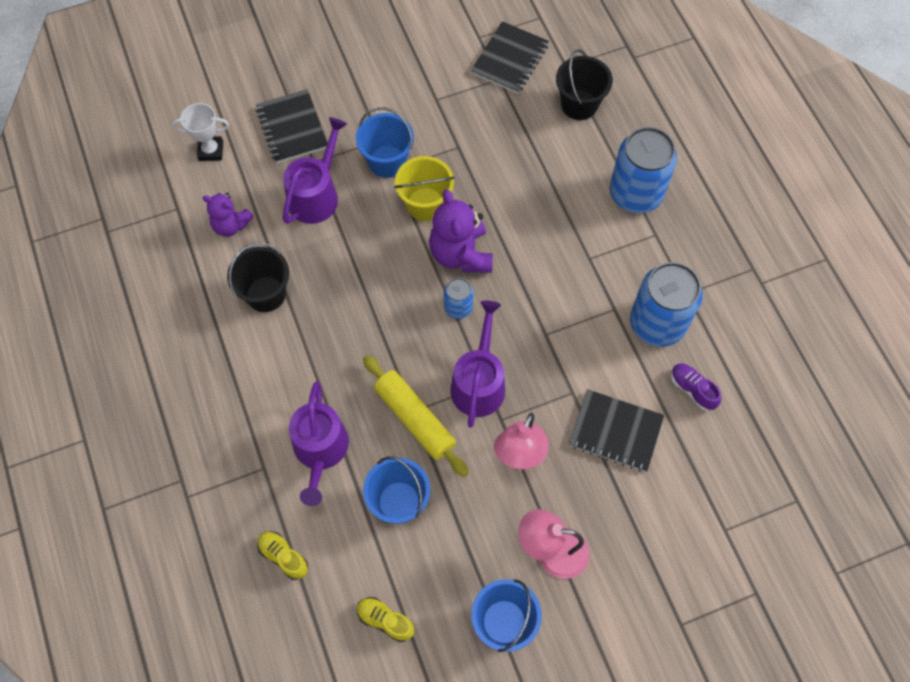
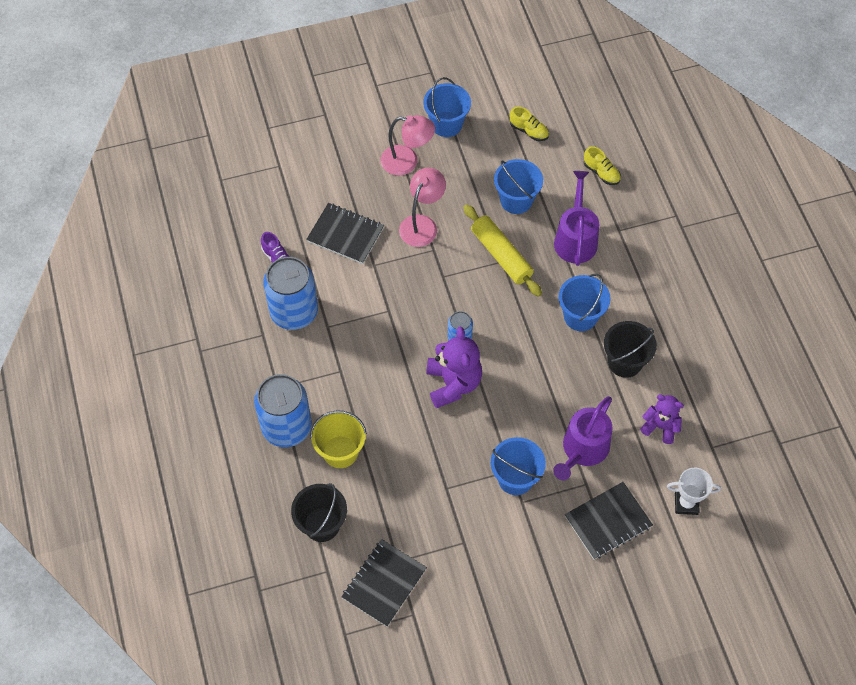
camera: 175 degrees left, 5 degrees down
black notebook [256,89,327,163] -> black notebook turned 75 degrees clockwise [565,482,653,559]
yellow bucket [394,156,455,221] -> yellow bucket moved to [310,411,367,468]
purple watering can [450,301,505,427] -> none
none -> blue bucket [559,274,610,331]

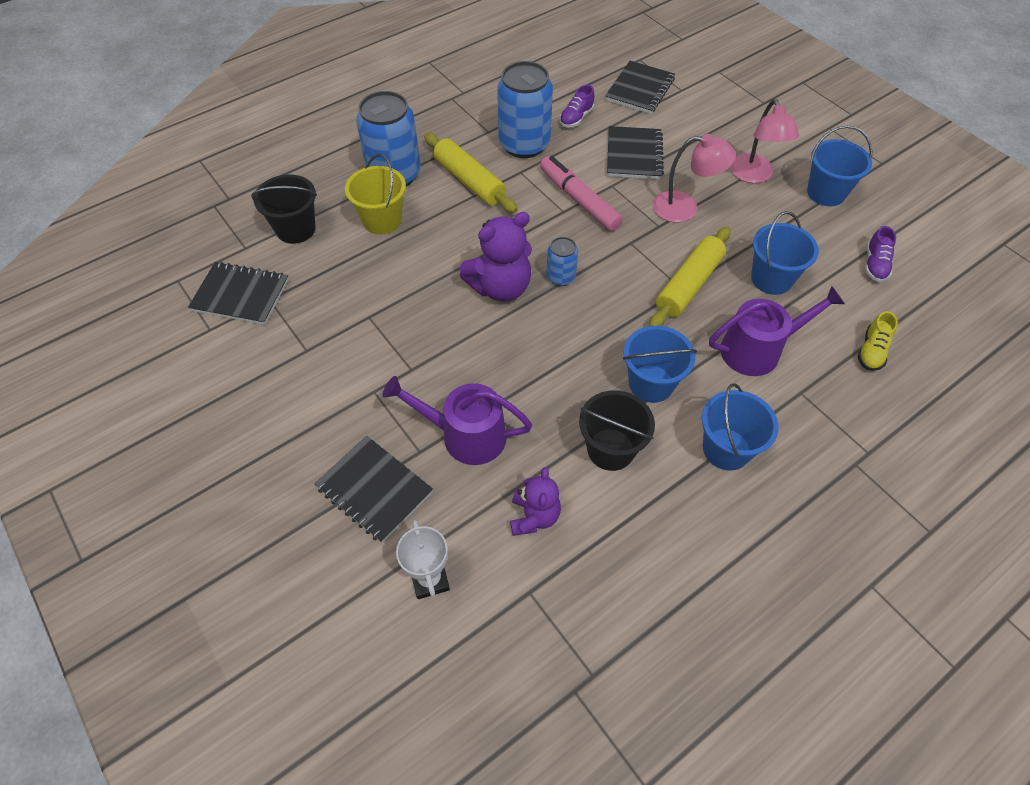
camera: 70 degrees right, 5 degrees down
blue bucket [491,437,546,495] -> blue bucket moved to [702,383,779,471]
yellow shoe [510,107,549,141] -> purple shoe [865,226,896,282]
none -> yellow rolling pin [424,133,518,213]
none -> pink marker [540,156,623,231]
none -> black notebook [605,61,675,114]

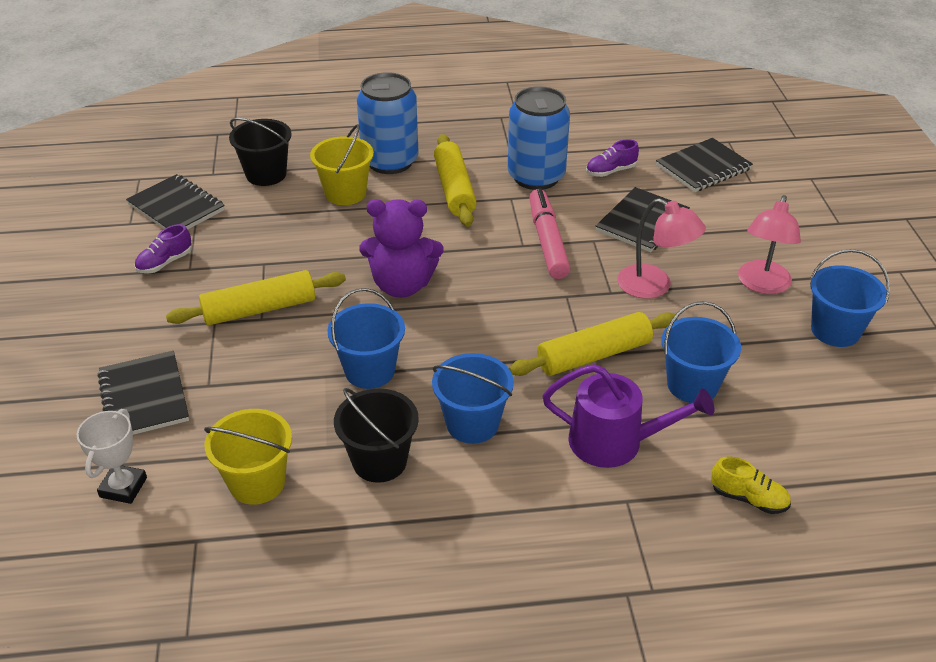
camera: 30 degrees right, 15 degrees down
purple watering can [383,376,532,465] -> none
purple teddy bear [510,467,561,536] -> yellow bucket [204,409,292,505]
blue can [546,237,578,286] -> none
blue bucket [702,383,779,471] -> blue bucket moved to [327,288,405,389]
yellow shoe [857,311,898,371] -> yellow shoe turned 120 degrees counterclockwise [711,456,791,514]
purple shoe [865,226,896,282] -> purple shoe moved to [134,224,192,274]
none -> yellow rolling pin [166,270,346,325]

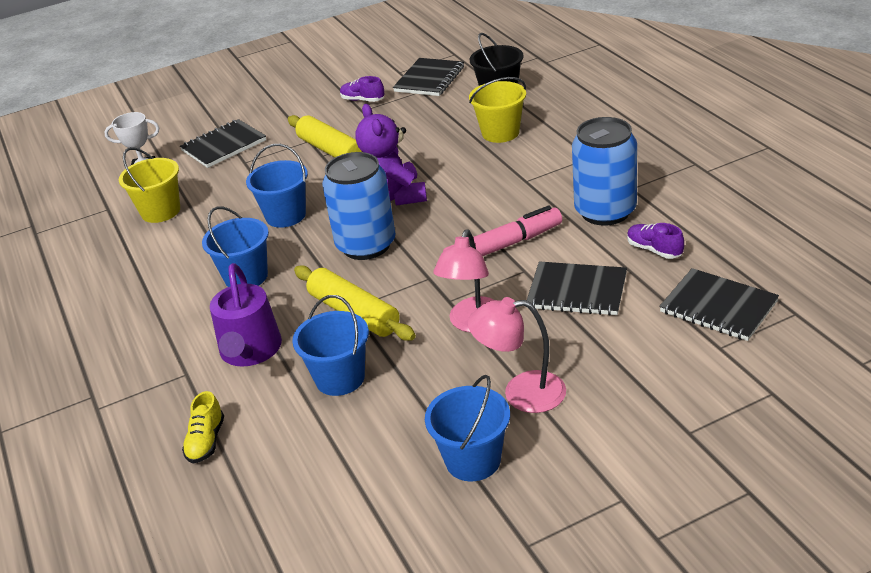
camera: 75 degrees right, 5 degrees down
black bucket [334,388,419,483] -> none
blue can [357,72,418,174] -> blue can moved to [322,152,396,260]
yellow rolling pin [434,134,477,227] -> none

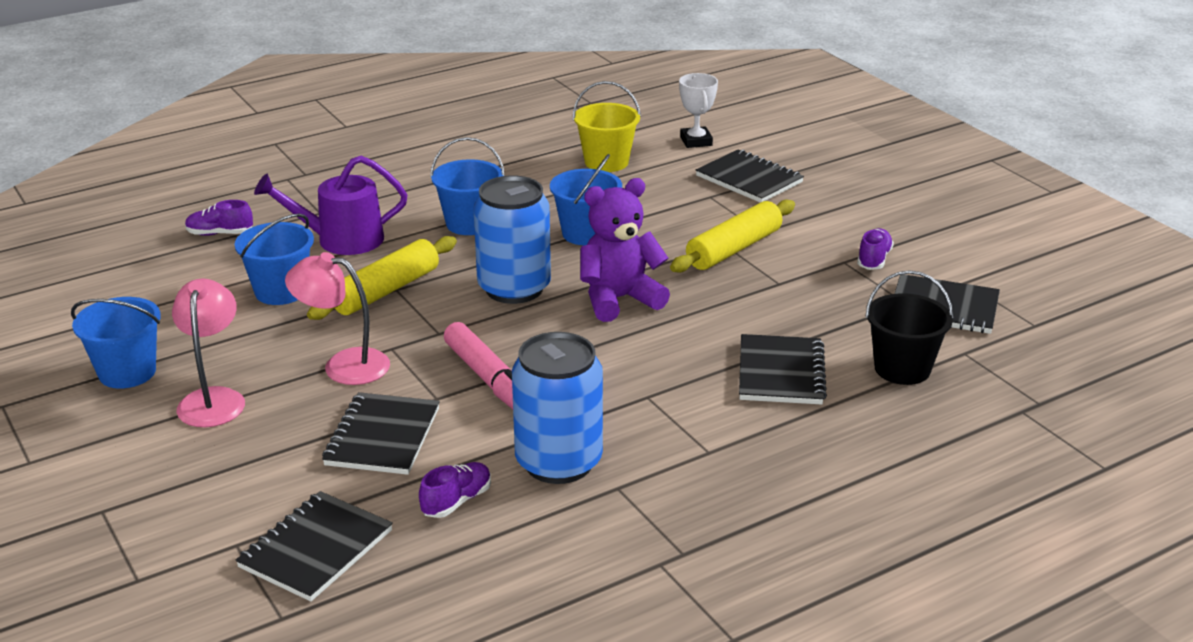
camera: 80 degrees right, 5 degrees down
yellow shoe [182,391,224,464] -> purple shoe [185,200,253,236]
yellow bucket [469,77,526,143] -> black notebook [739,334,827,405]

